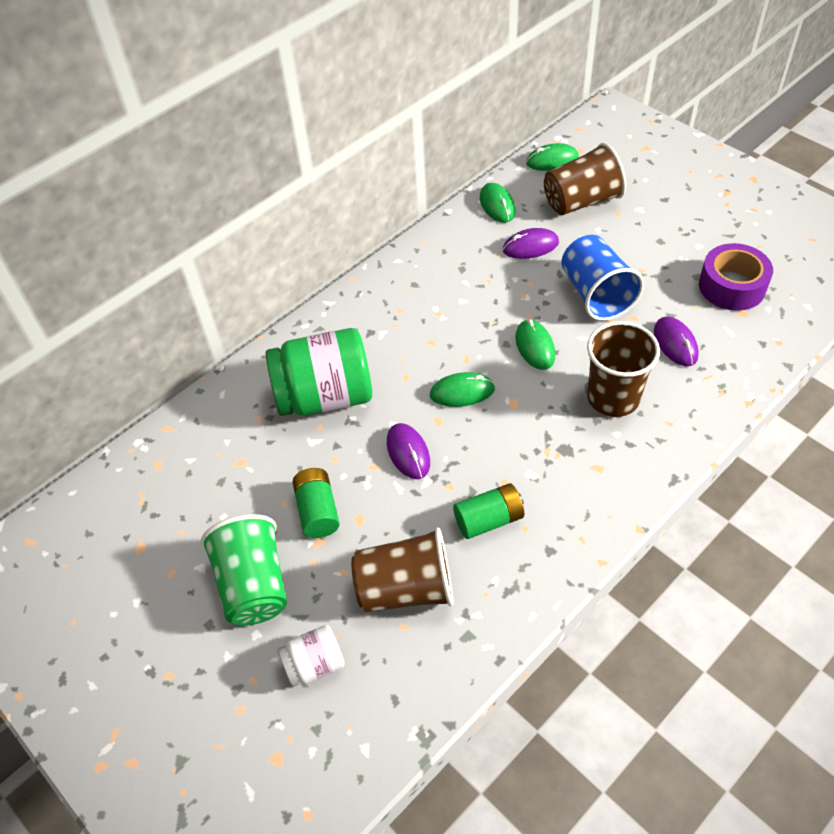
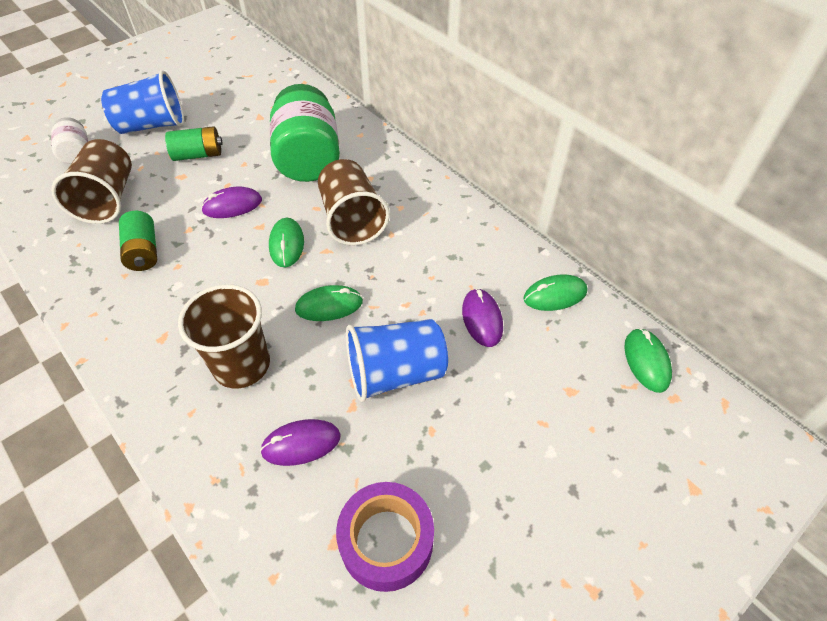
camera: 90 degrees right, 0 degrees up
green cup [201,514,287,626] -> blue cup [101,70,184,134]
brown cup [544,143,626,215] -> brown cup moved to [318,159,390,246]

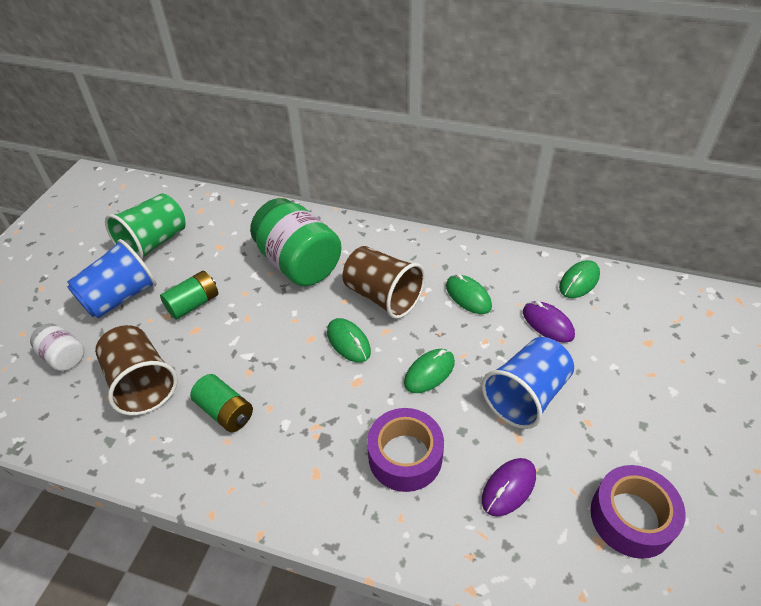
camera: 30 degrees left, 5 degrees down
brown cup [178,284,270,389] -> purple tape [367,408,444,492]
purple mouse [201,186,262,218] -> none
green mouse [624,328,672,393] -> green mouse moved to [446,274,492,314]
none -> green cup [105,194,186,260]

